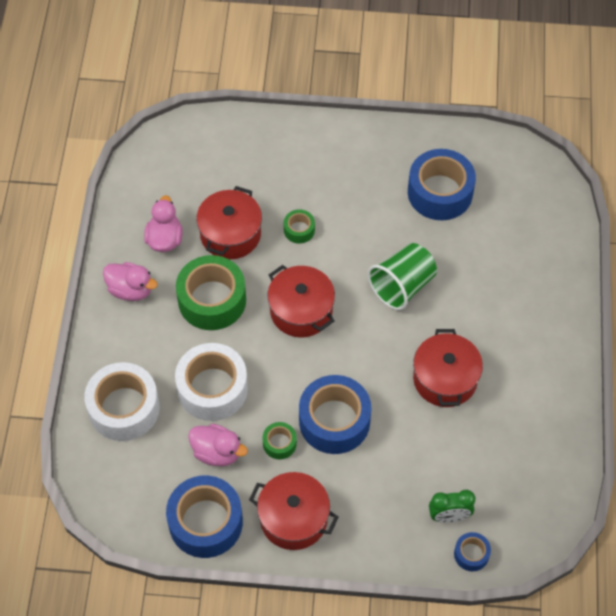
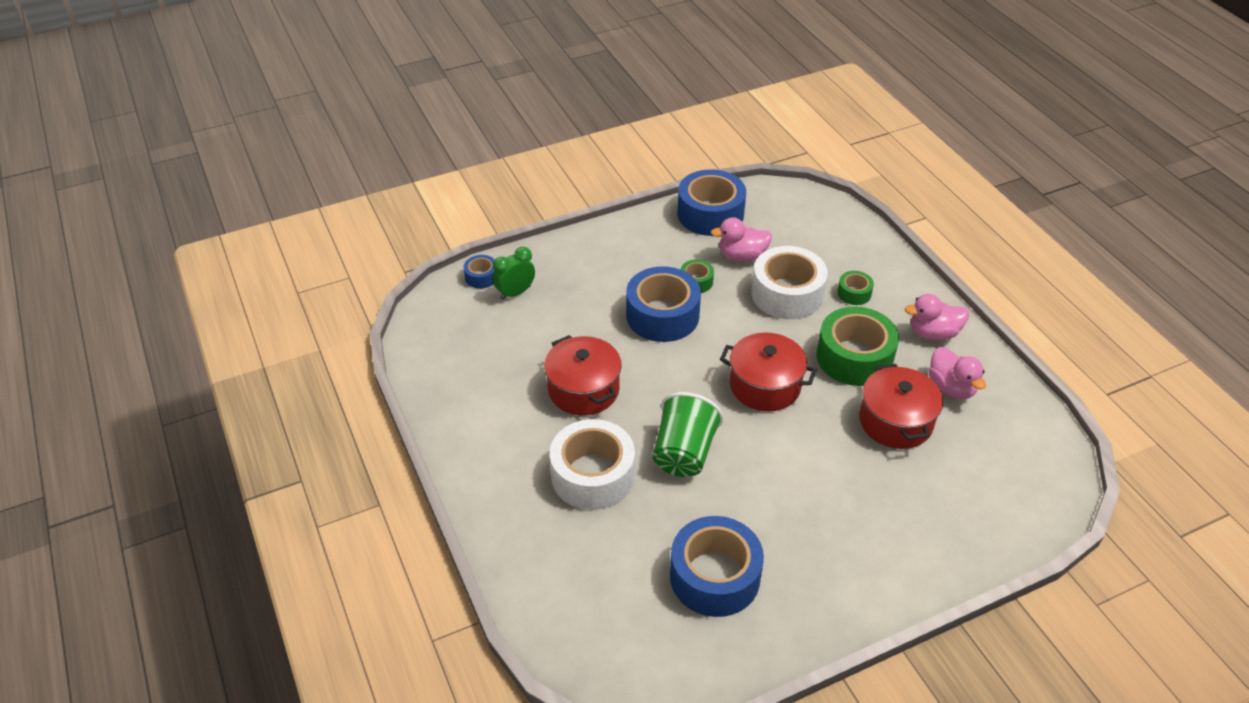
camera: 150 degrees right, 15 degrees down
white tape [84,362,160,441] -> white tape moved to [550,419,635,510]
red pot [249,472,338,550] -> none
green tape [284,209,315,244] -> green tape moved to [837,271,874,305]

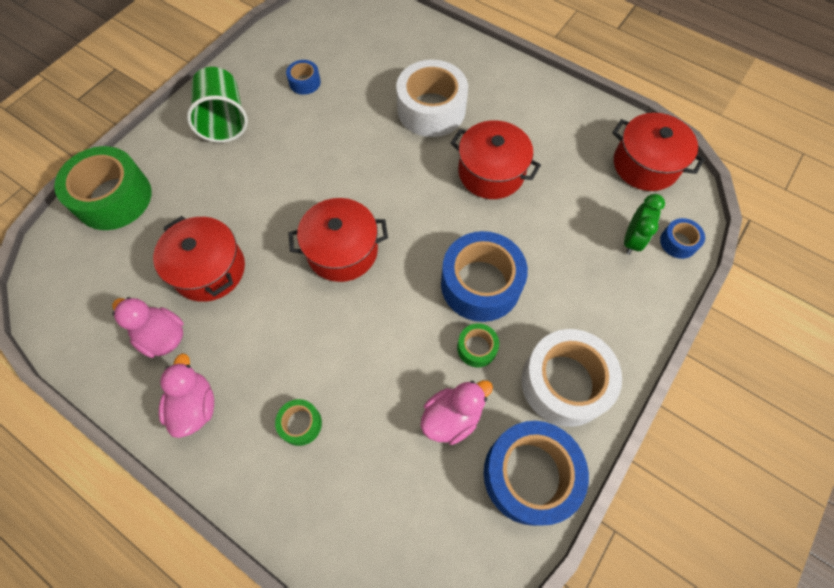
camera: 150 degrees right, 20 degrees up
green cup [653,392,723,477] -> green cup moved to [187,67,248,143]
blue tape [670,516,764,617] -> blue tape [286,60,321,95], size x0.47
white tape [751,246,828,319] -> white tape moved to [521,329,622,427]
green tape [817,307,899,386] -> green tape moved to [54,146,152,230]
pink duck [905,294,969,340] -> pink duck turned 60 degrees counterclockwise [159,353,214,438]
none -> red pot [612,113,704,191]

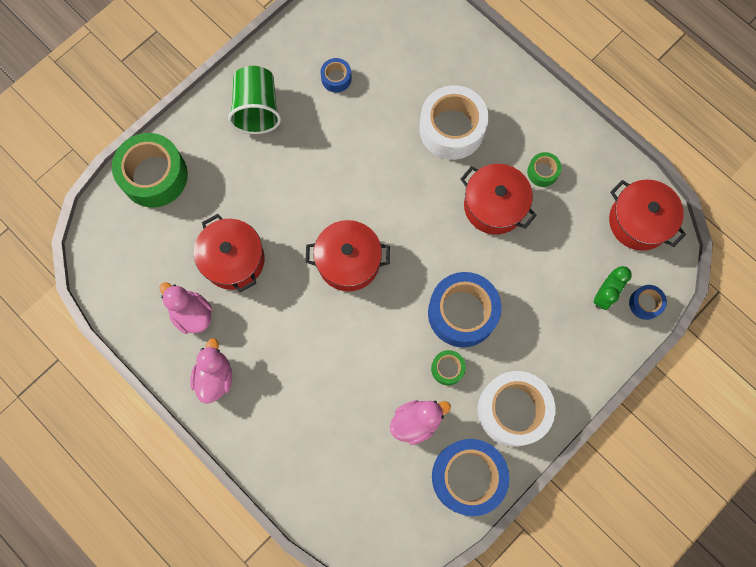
camera: 10 degrees right, 10 degrees up
green tape [275,399,322,446] -> green tape moved to [527,152,562,187]

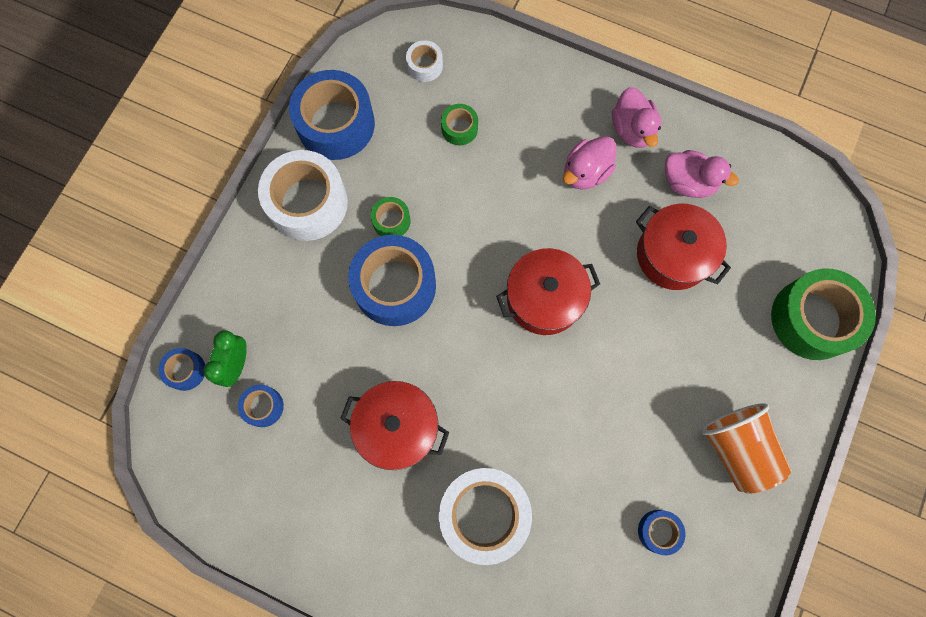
camera: 160 degrees right, 0 degrees up
green cup [228,66,281,134] -> orange cup [701,403,792,494]
pink duck [390,400,451,445] -> pink duck moved to [563,136,616,189]
green tape [527,152,562,187] -> green tape moved to [441,104,478,145]
red pot [609,179,686,251] -> none
none -> blue tape [238,385,284,427]
none -> white tape [406,40,443,82]

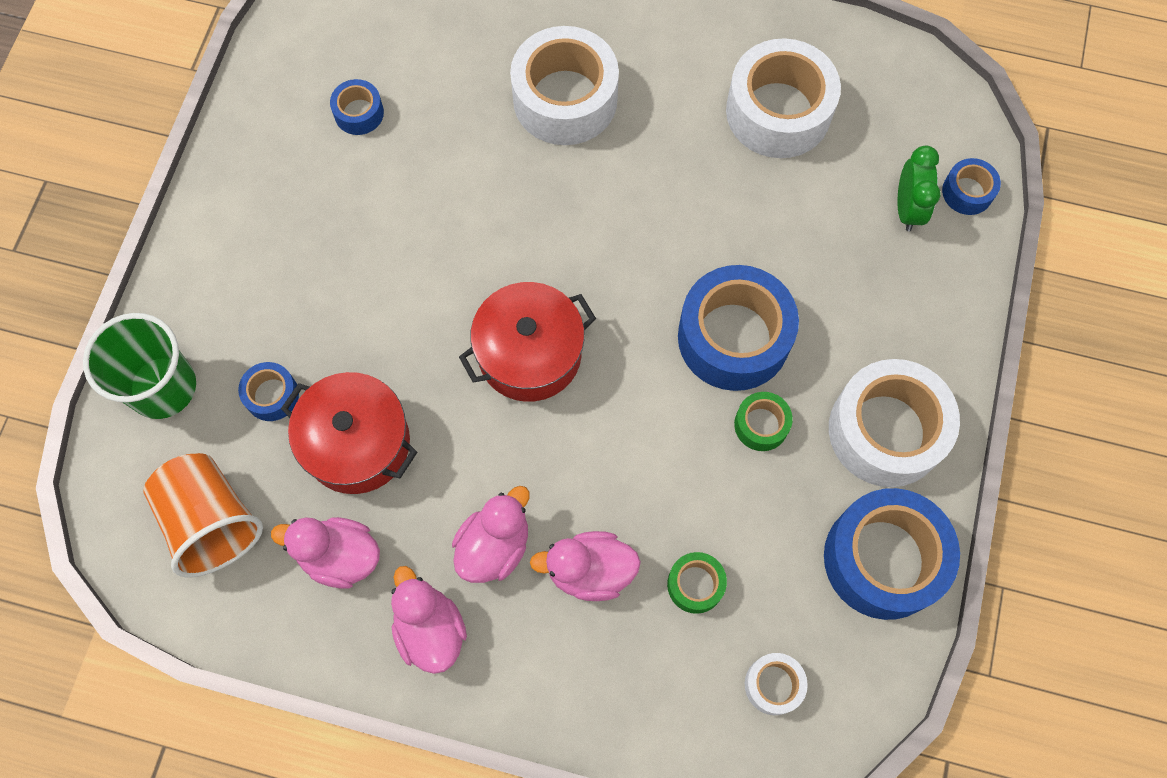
camera: 170 degrees right, 5 degrees down
blue tape [238,385,284,427] -> blue tape moved to [238,362,299,421]
red pot [340,381,449,470] -> none
orange cup [701,403,792,494] -> orange cup moved to [143,453,263,577]
green tape [771,268,876,360] -> green cup [83,313,196,419]
none -> pink duck [530,531,641,601]
none -> white tape [726,38,841,158]

